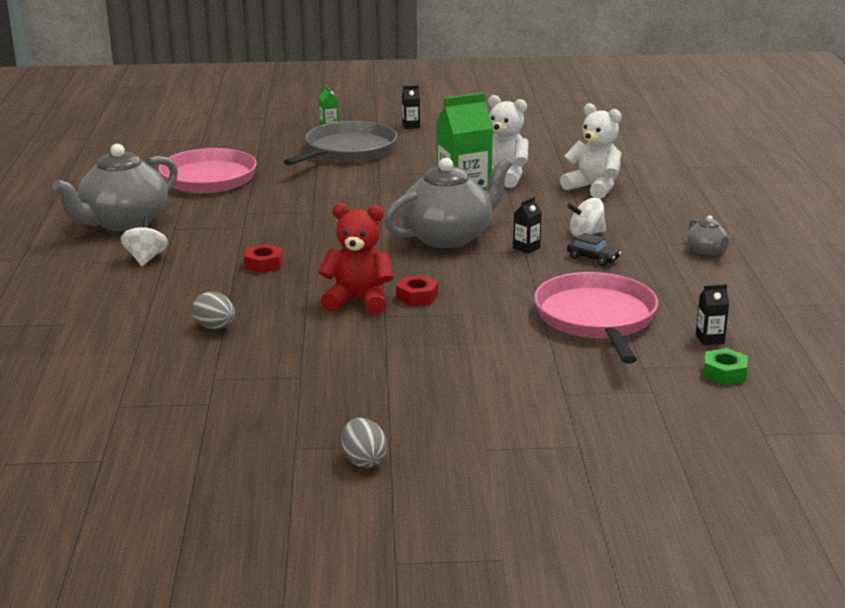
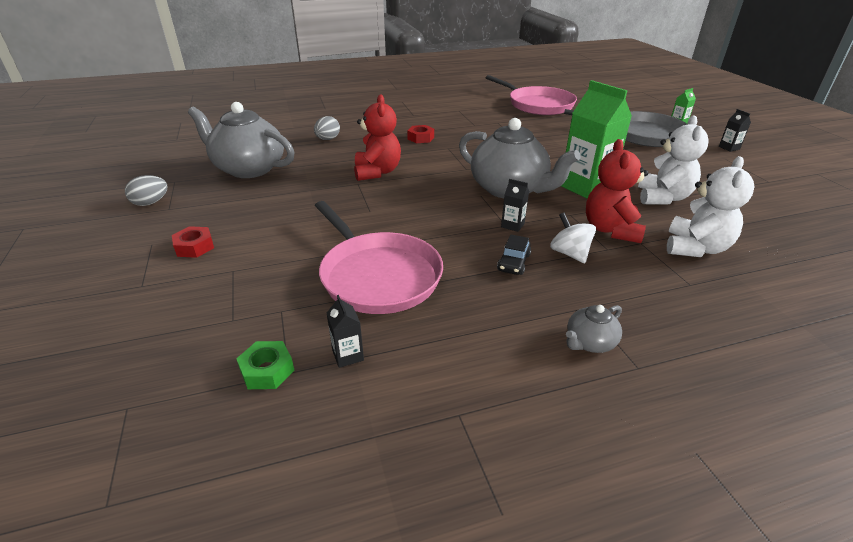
camera: 75 degrees right, 10 degrees up
grey teapot [52,144,178,231] -> grey teapot moved to [188,102,295,178]
white spinning top [120,217,168,266] -> none
red nut [396,275,438,306] -> red nut moved to [172,226,214,258]
pink pan [534,272,658,364] -> pink pan turned 75 degrees clockwise [315,201,443,314]
none -> red teddy bear [586,139,648,243]

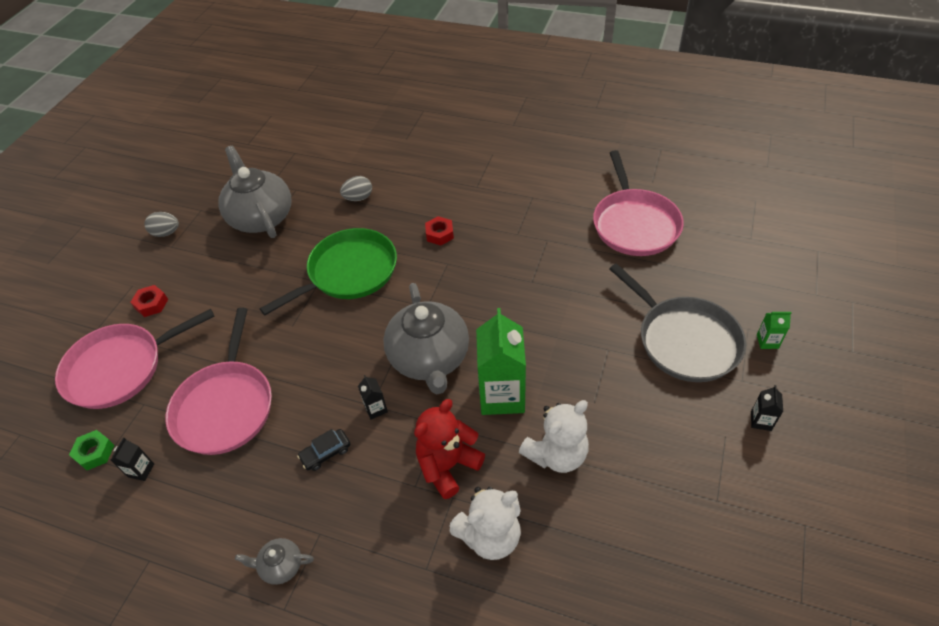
camera: 40 degrees right, 15 degrees up
red teddy bear [354,94,401,181] -> green pan [260,228,397,315]
white spinning top [550,212,596,263] -> none
none -> pink pan [55,309,215,409]

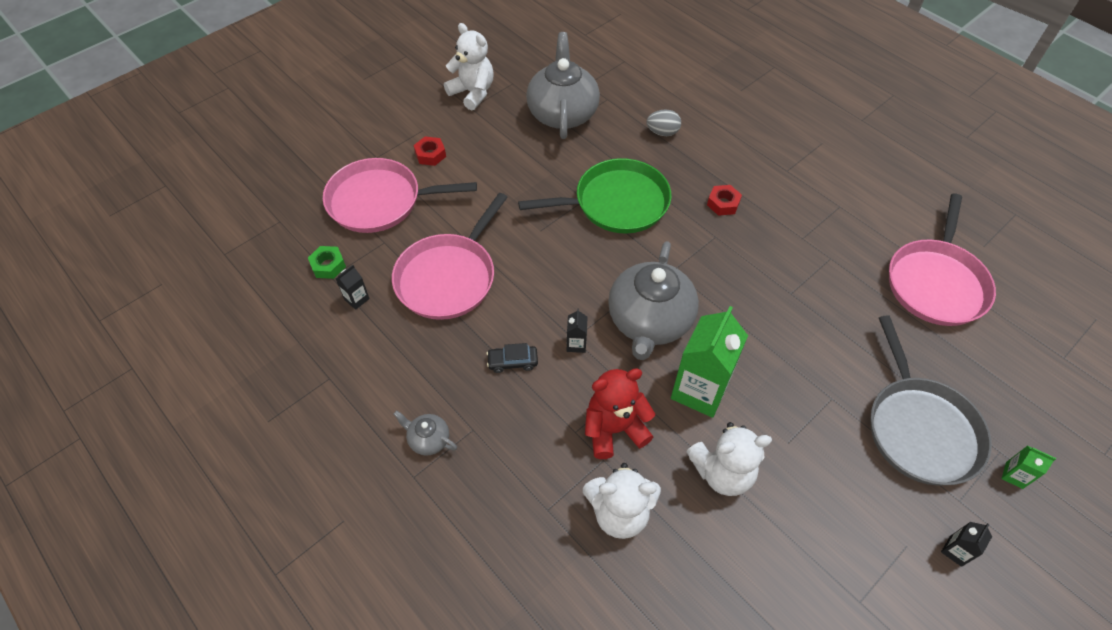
camera: 25 degrees right, 5 degrees up
grey egg [144,212,179,237] -> white teddy bear [444,23,494,110]

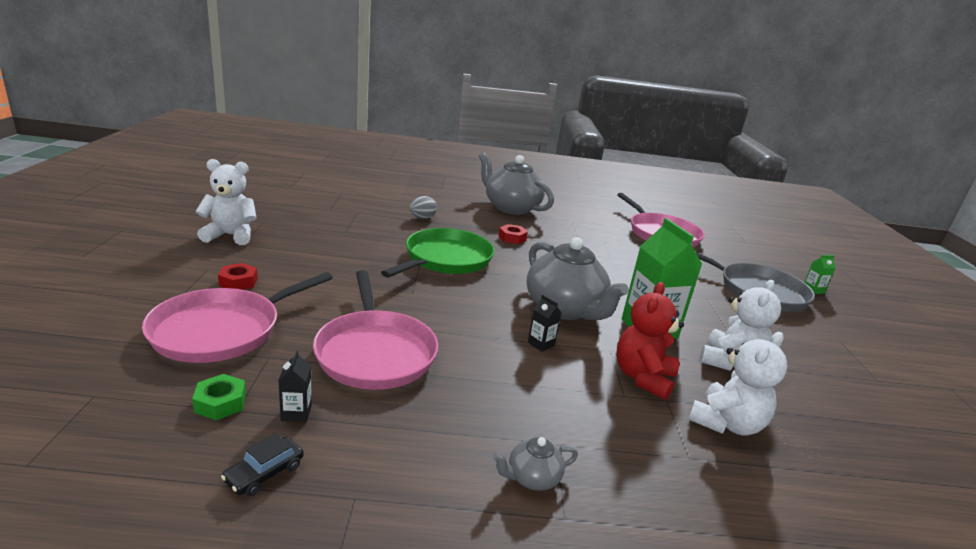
camera: 50 degrees left, 30 degrees down
black car [486,343,538,373] -> black car moved to [221,433,303,497]
grey teapot [526,32,600,139] -> grey teapot moved to [479,153,554,215]
black carton [941,522,992,567] -> none

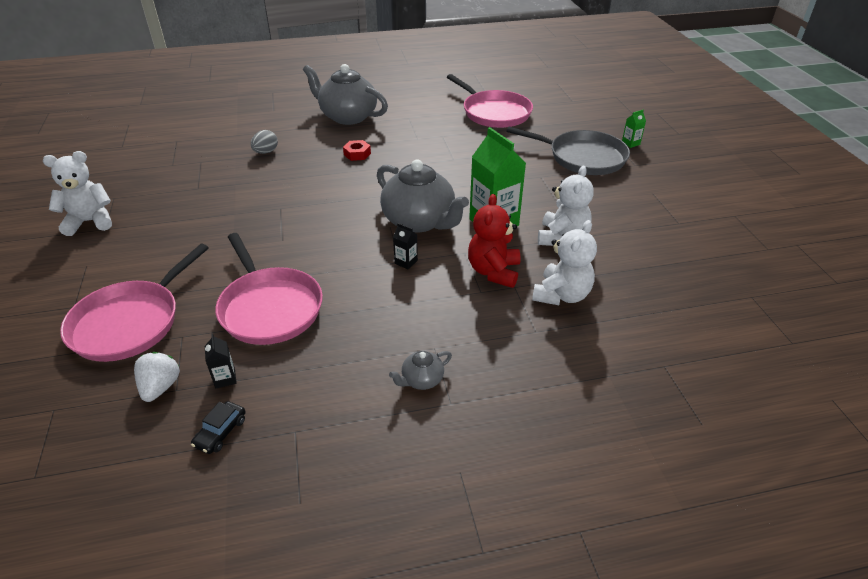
camera: 10 degrees left, 15 degrees up
green nut [192,374,246,420] -> white strawberry [134,352,180,402]
red nut [218,263,258,290] -> none
green pan [381,228,494,278] -> none

